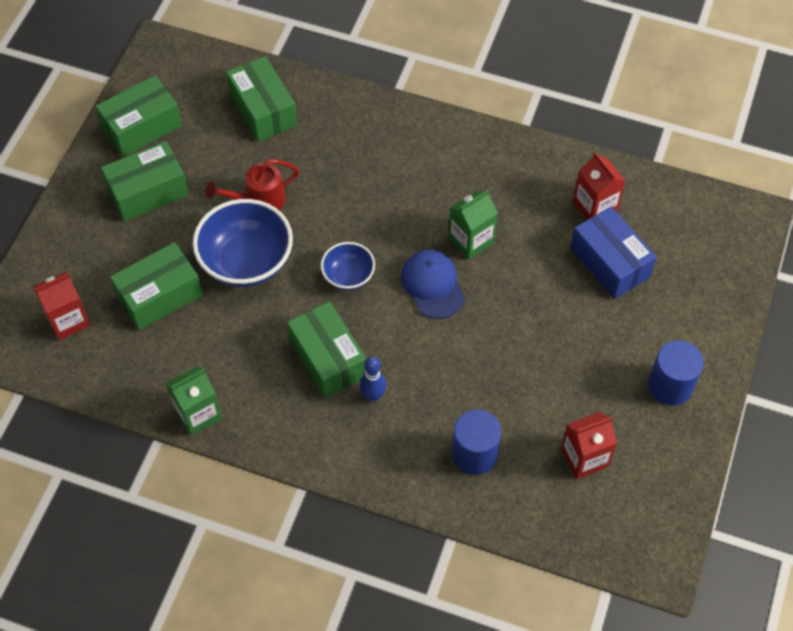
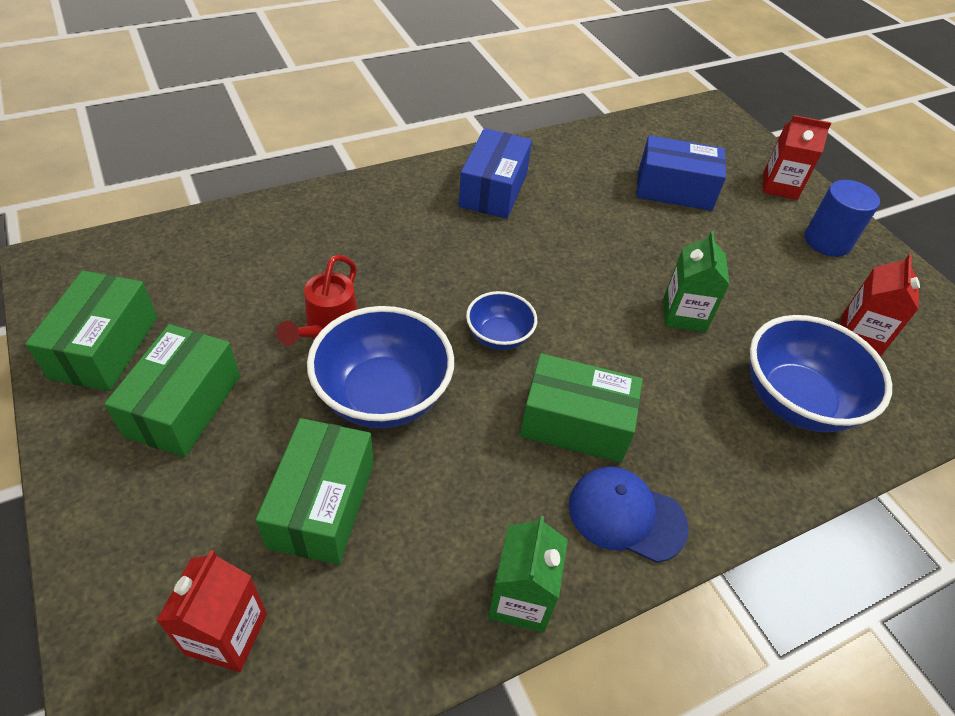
camera: 50 degrees left, 10 degrees down
green box [226,56,297,142] -> none
blue bowling pin [360,357,387,402] -> none
blue cap [401,250,465,319] -> blue cap moved to [569,467,689,563]
green carton [448,190,498,260] -> green carton moved to [664,231,730,332]
blue cylinder [452,410,502,475] -> blue bowl [750,315,892,432]
red carton [573,152,625,220] -> red carton moved to [763,115,832,200]
none -> blue box [459,128,532,219]

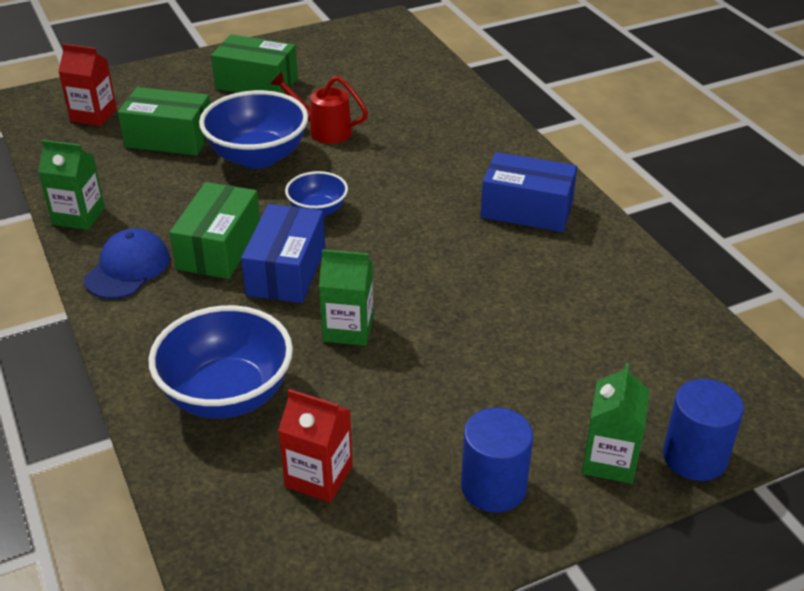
camera: 95 degrees right, 10 degrees down
green box [25,271,157,391] -> none
blue box [636,135,726,211] -> blue box moved to [241,204,325,303]
red carton [763,115,832,200] -> green carton [582,363,649,484]
none -> blue cylinder [663,379,744,481]

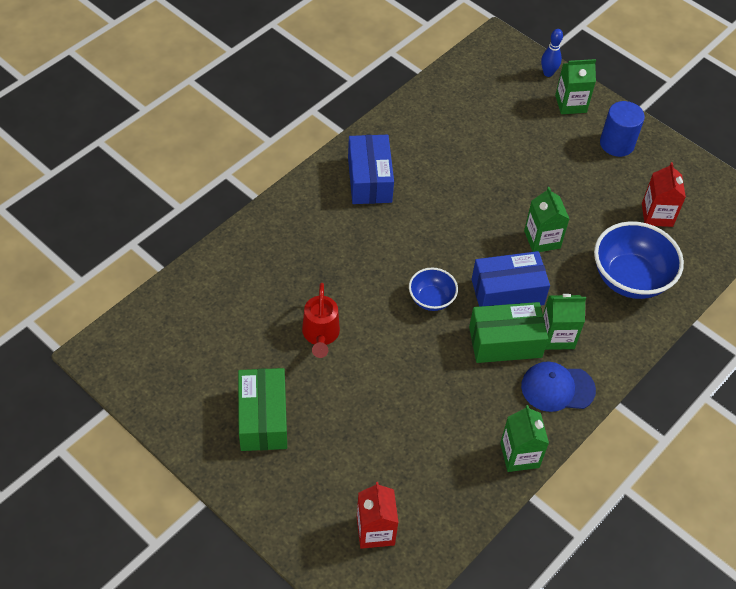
camera: 115 degrees left, 15 degrees up
green box [118,87,210,155] -> none
blue bowl [199,90,308,169] -> none
blue cylinder [663,379,744,481] -> blue bowling pin [541,29,563,77]
none -> green carton [543,294,586,350]

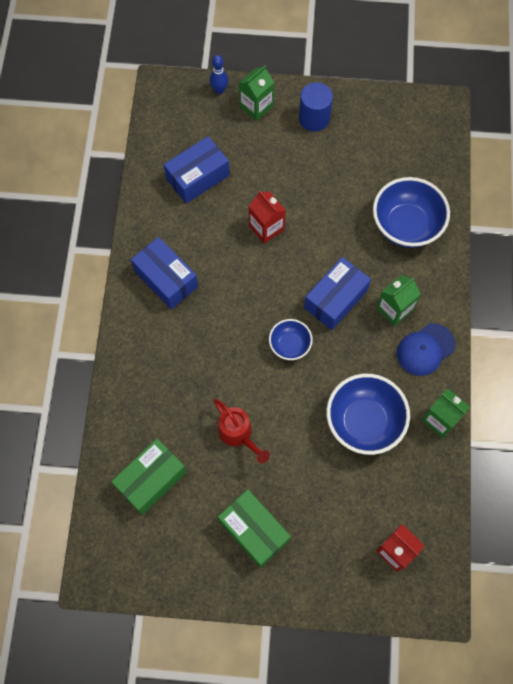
camera: 35 degrees left, 15 degrees up
green box [469,302,548,363] -> green box moved to [111,438,187,515]
green carton [524,187,569,252] -> none
red carton [642,162,686,227] -> red carton moved to [249,191,286,244]
none -> blue box [164,136,230,204]
none -> blue bowl [327,374,410,455]

